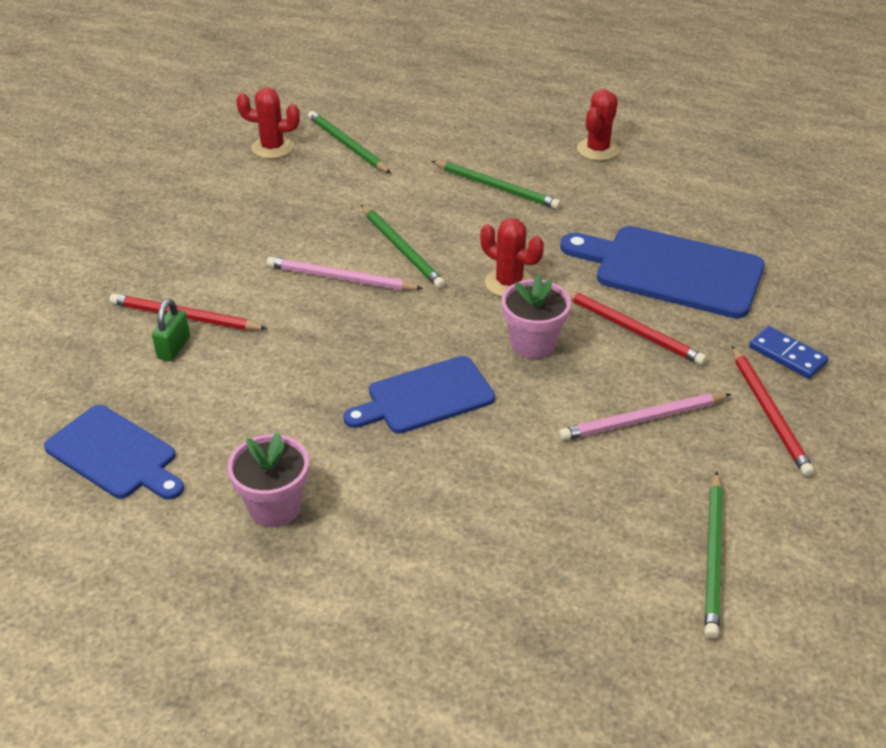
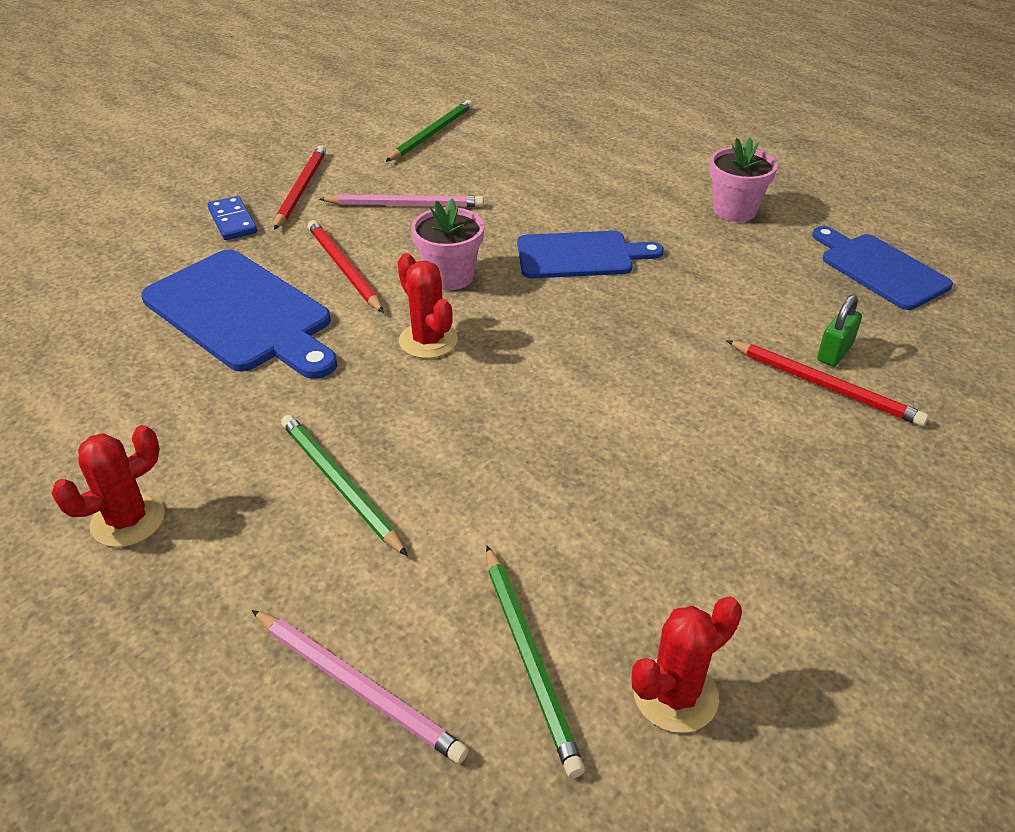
camera: 160 degrees left, 0 degrees up
red cactus [236,87,300,159] -> red cactus turned 60 degrees counterclockwise [632,596,742,733]
pink pencil [267,257,423,290] -> pink pencil moved to [252,610,469,764]
green pencil [361,205,445,289] -> none

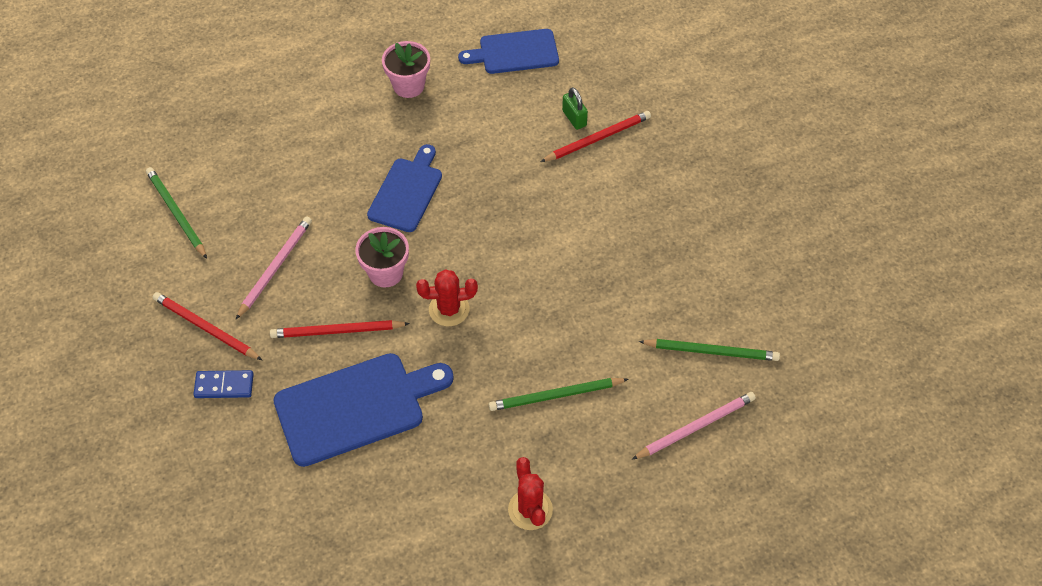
camera: 65 degrees left, 15 degrees up
red cactus [632,596,742,733] -> none

